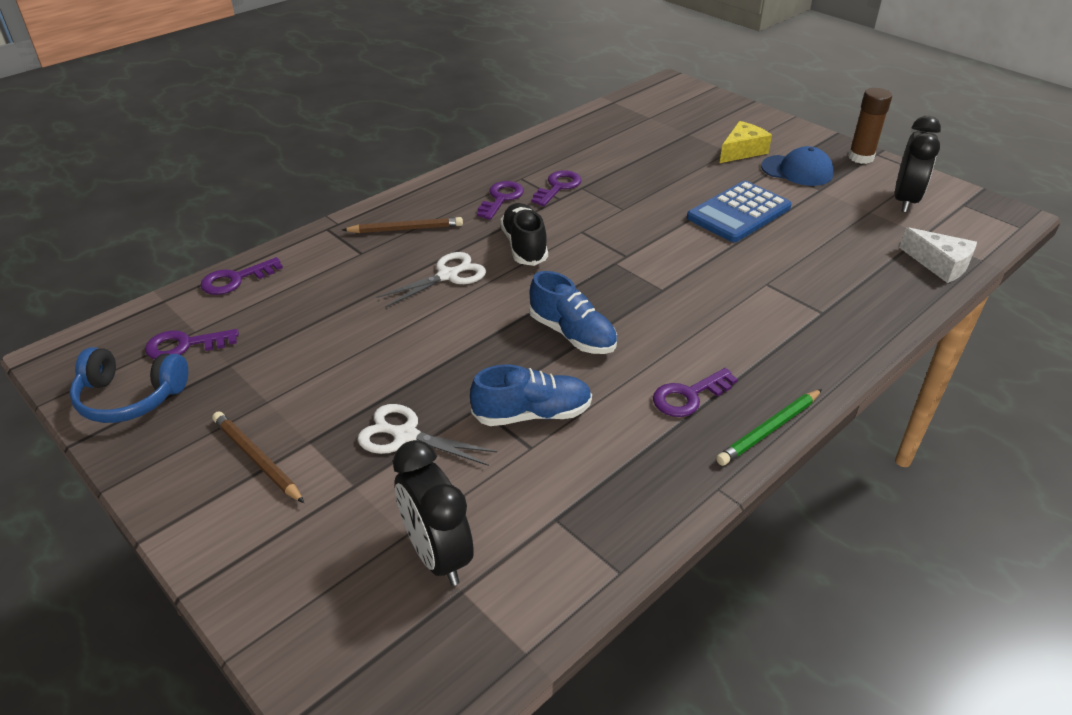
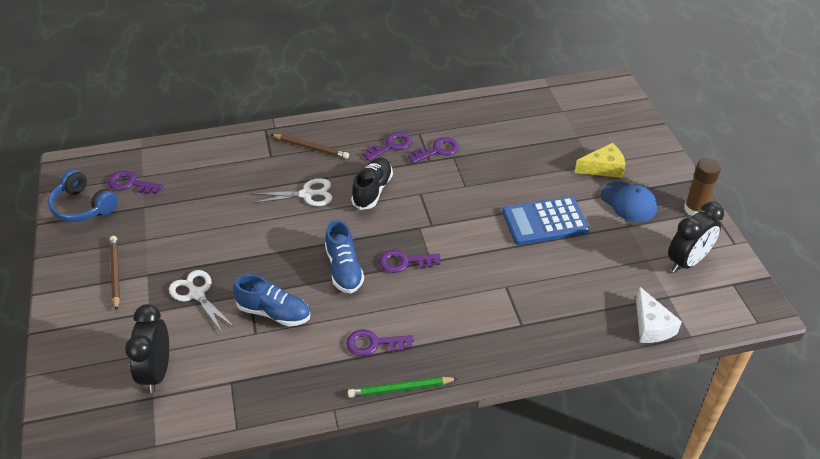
camera: 30 degrees right, 5 degrees up
purple key [200,257,283,295] -> purple key moved to [379,250,441,273]

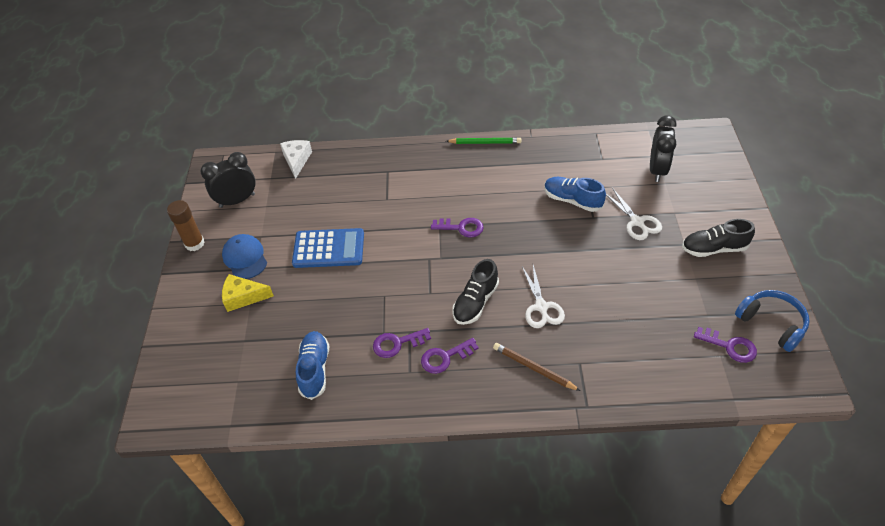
camera: 165 degrees left, 5 degrees up
brown pencil [110,236,120,311] -> black shoe [682,219,755,257]
white scissors [252,178,332,206] -> white scissors turned 105 degrees counterclockwise [522,265,565,328]
blue shoe [325,220,364,293] -> blue shoe moved to [296,331,329,400]
purple key [346,329,414,356] -> none

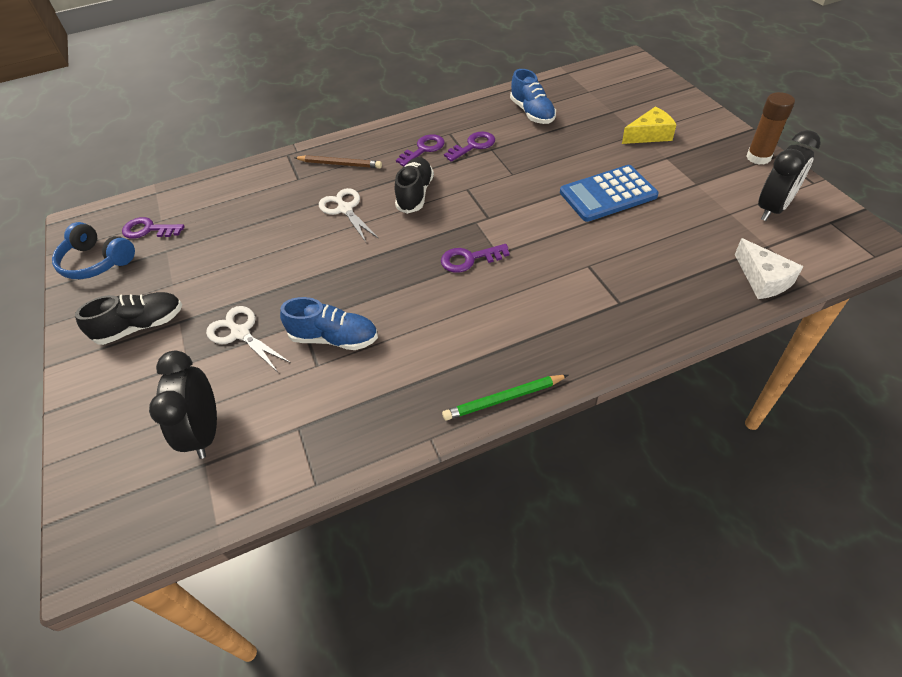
camera: 160 degrees right, 0 degrees up
blue cap [222,234,267,279] -> none

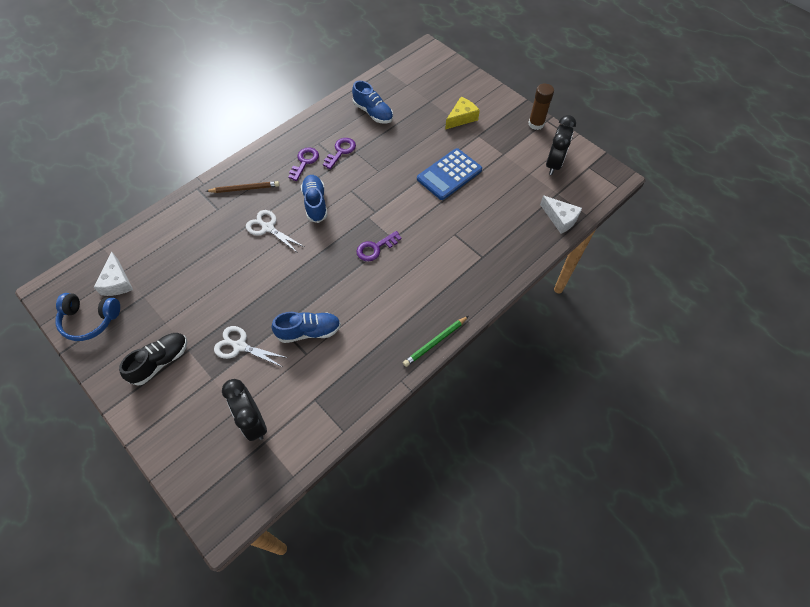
camera: 25 degrees left, 10 degrees up
purple key [122,217,185,239] -> white cheese [93,252,133,296]
black shoe [395,157,434,214] -> blue shoe [301,175,328,223]

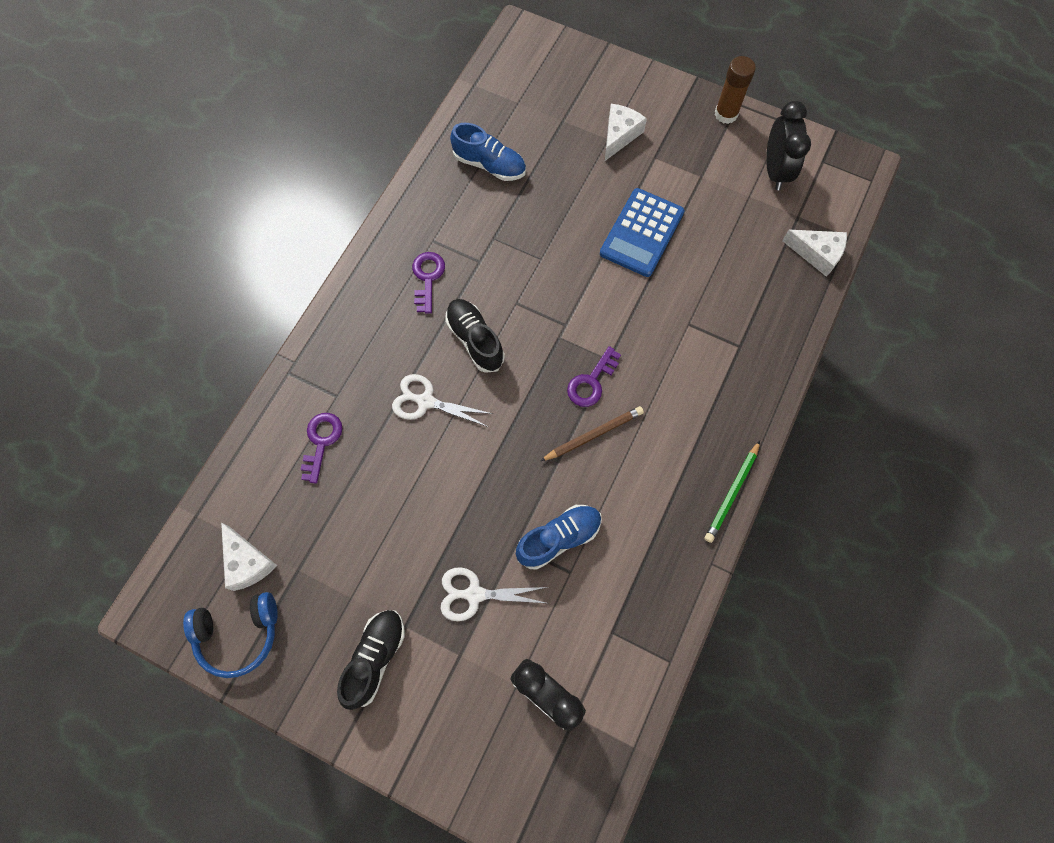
camera: 20 degrees left, 10 degrees up
brown pencil [206,181,279,193] -> brown pencil moved to [540,406,644,461]
blue shoe [301,175,328,223] -> black shoe [445,299,505,373]
purple key [323,138,356,169] -> purple key moved to [300,413,343,484]
yellow cheese [445,97,480,129] -> white cheese [605,104,647,161]

